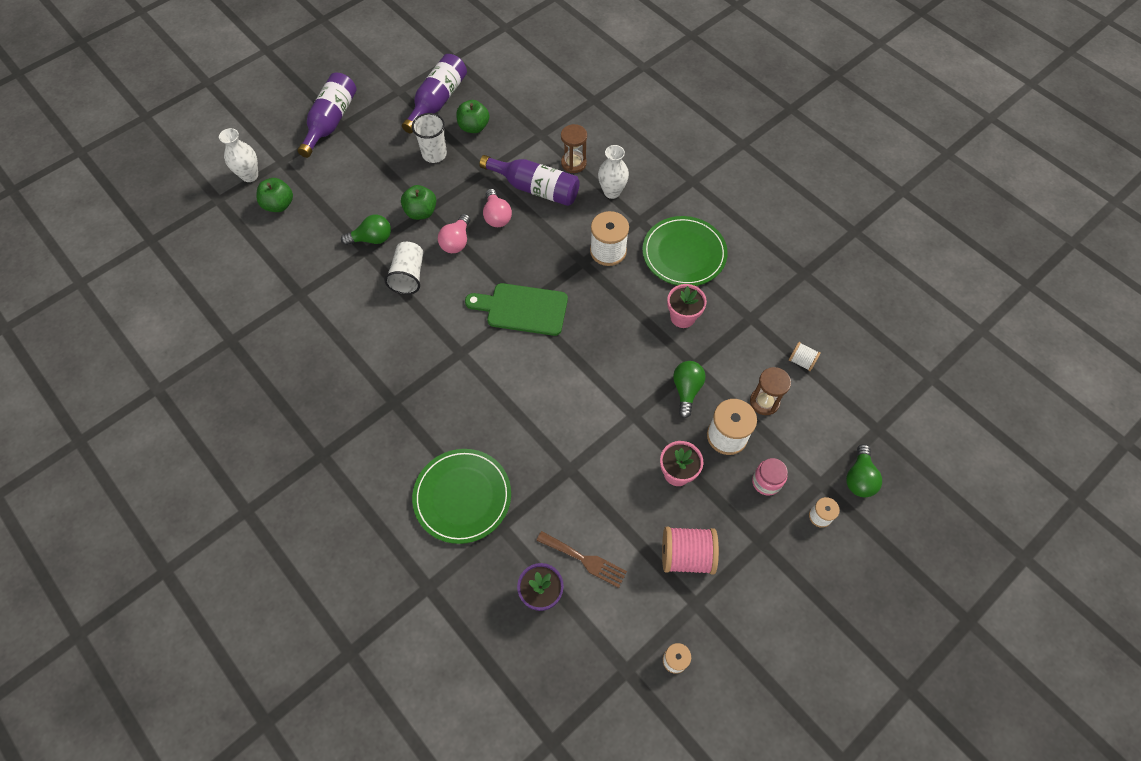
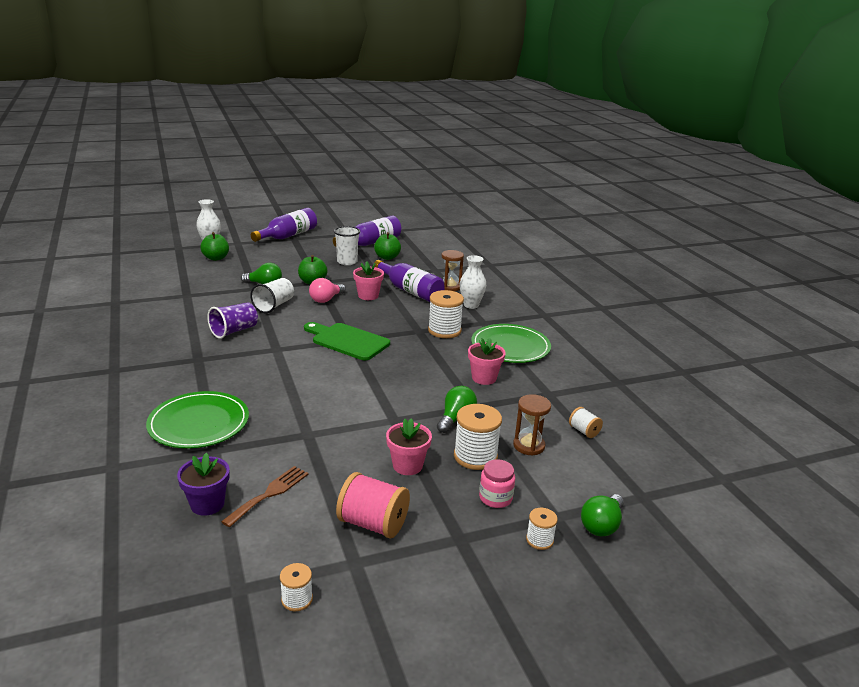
camera: 20 degrees right, 35 degrees down
pink light bulb [483,189,512,227] -> pink flower pot [353,261,384,300]
brown fork [536,531,627,588] -> brown fork turned 105 degrees counterclockwise [221,466,309,527]
none -> purple cup [207,302,258,339]

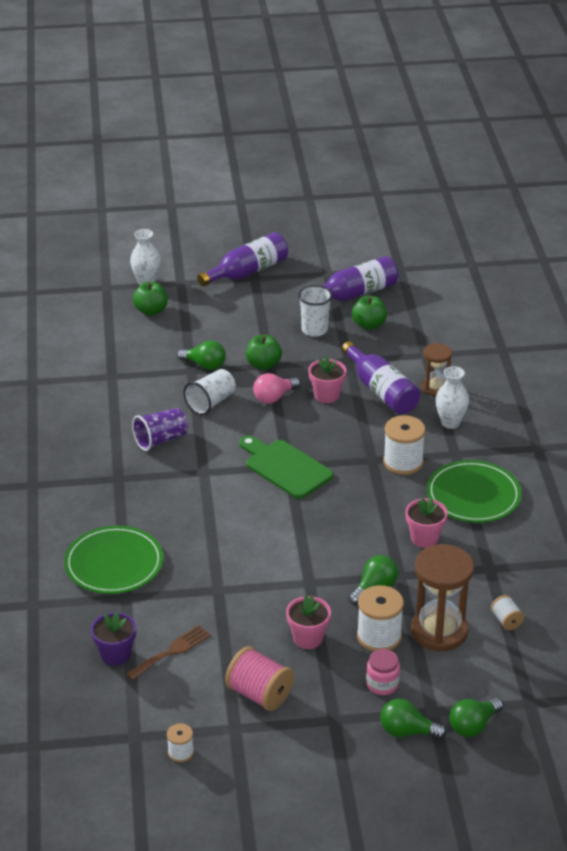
camera: 15 degrees right, 10 degrees up
brown hourglass [513,394,551,456] -> brown hourglass [411,544,474,651], size x1.73
white spool [526,508,558,550] -> green light bulb [380,699,447,739]

